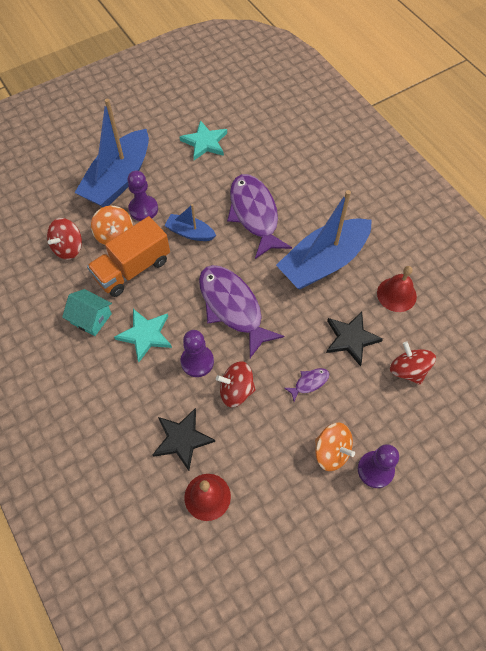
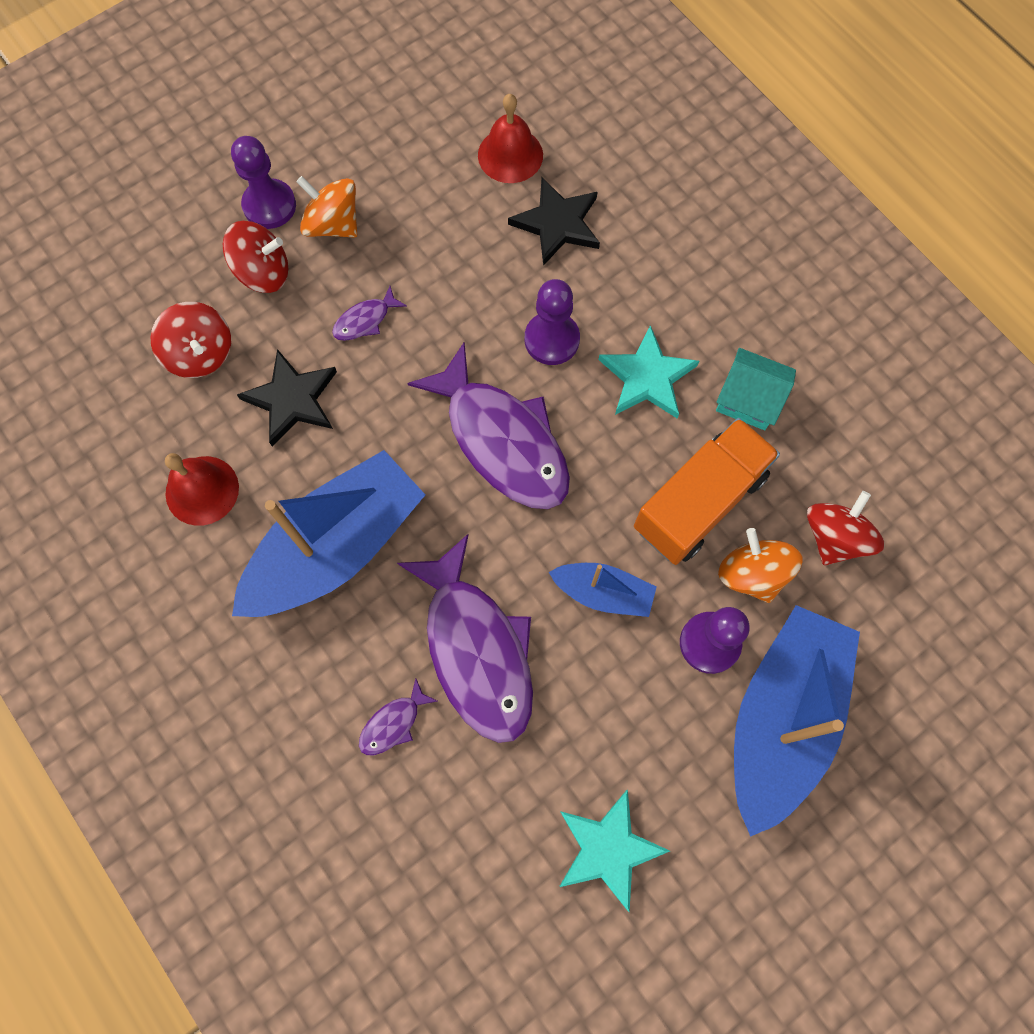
camera: 175 degrees right, 10 degrees up
red spinning top [216,361,256,407] -> red spinning top moved to [223,221,288,293]
none -> purple fish [359,679,437,755]

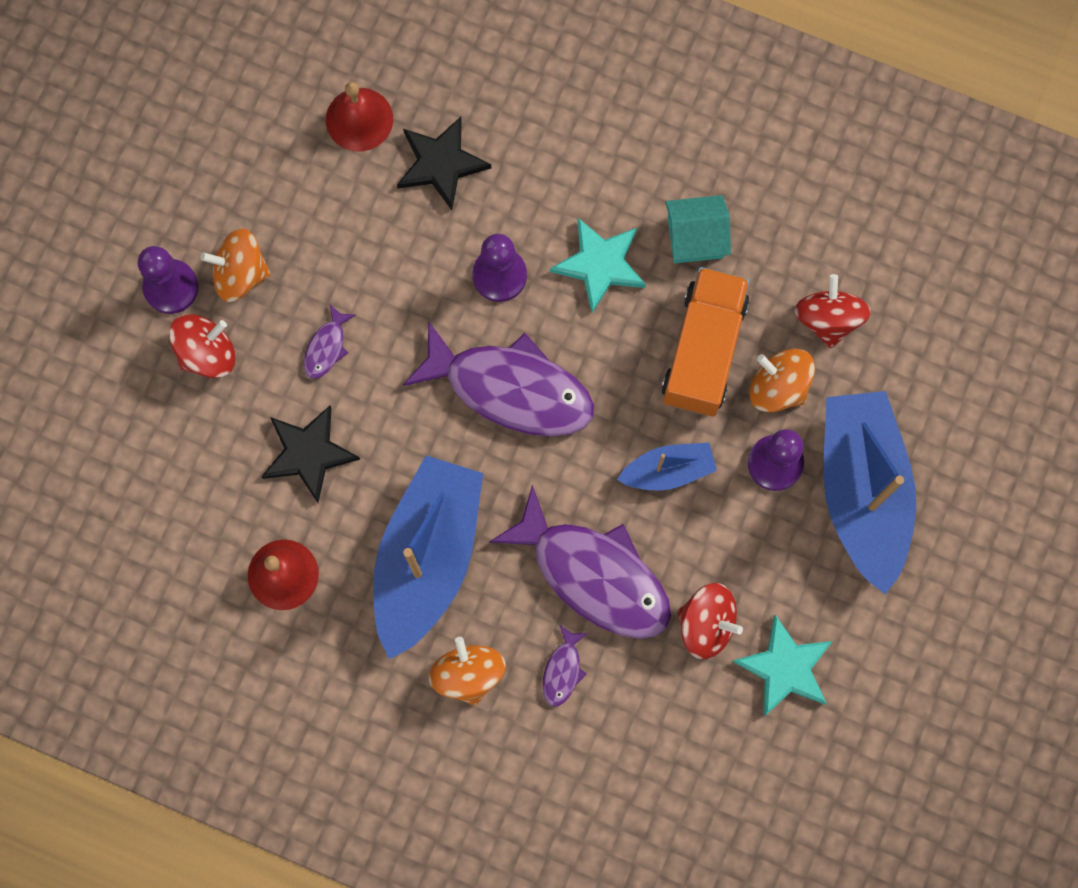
camera: 30 degrees left, 5 degrees up
red spinning top [151,302,231,378] -> red spinning top moved to [677,583,743,659]
none -> orange spinning top [429,637,506,705]

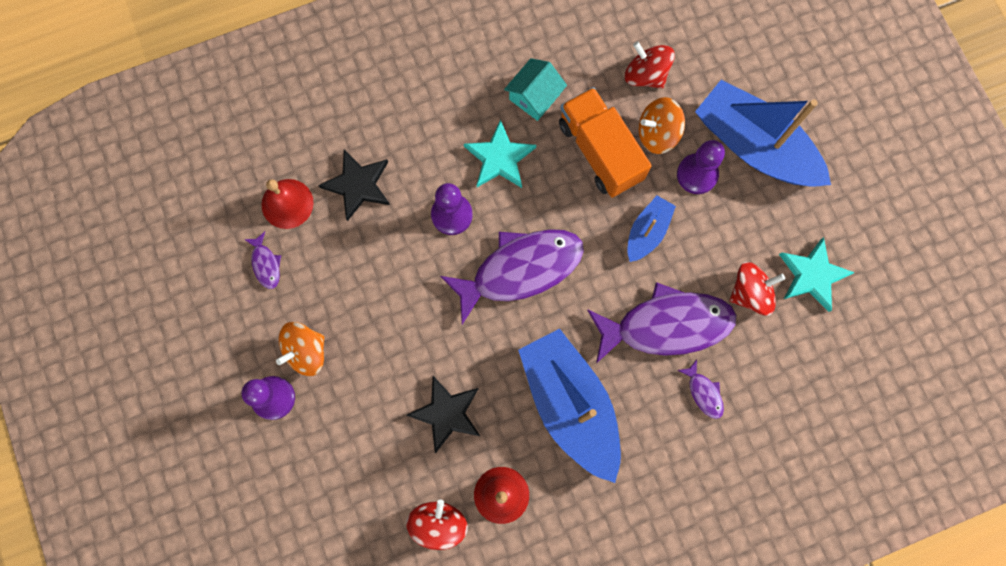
camera: 45 degrees left, 0 degrees up
red spinning top [169,314,236,378] -> red spinning top moved to [406,500,468,550]
purple fish [304,304,356,379] -> purple fish moved to [244,232,281,289]
orange spinning top [429,637,506,705] -> none

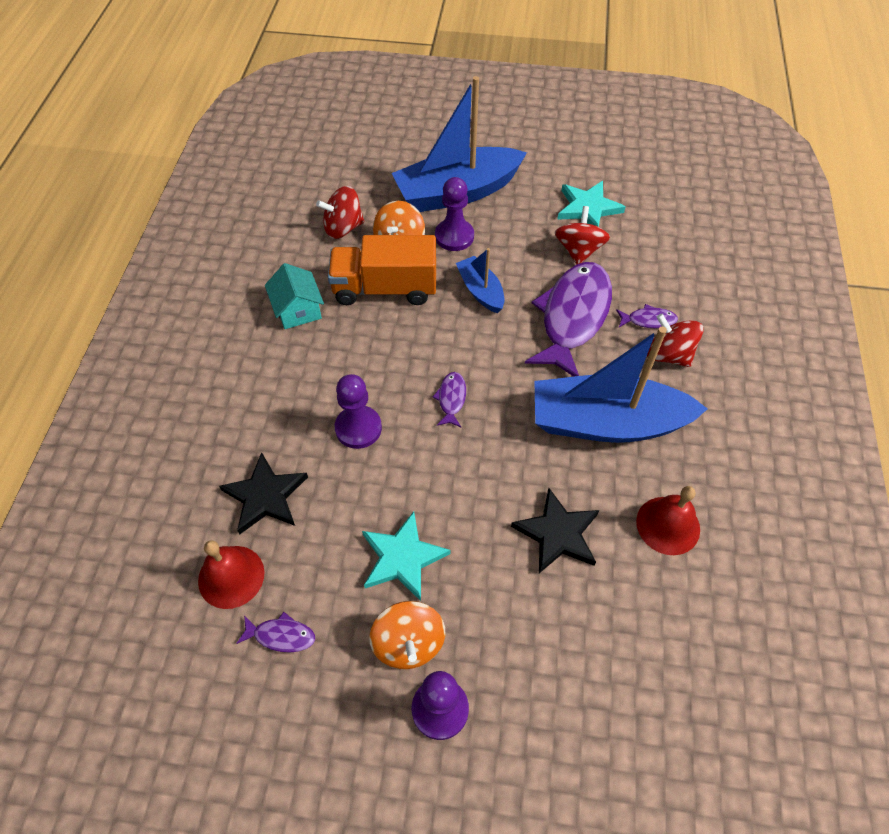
camera: 60 degrees left, 20 degrees down
red spinning top [406,500,468,550] -> red spinning top moved to [647,314,704,367]
purple fish [440,229,584,325] -> purple fish [433,372,466,427], size x0.41
turquoise star [464,119,536,188] -> turquoise star moved to [362,511,451,601]

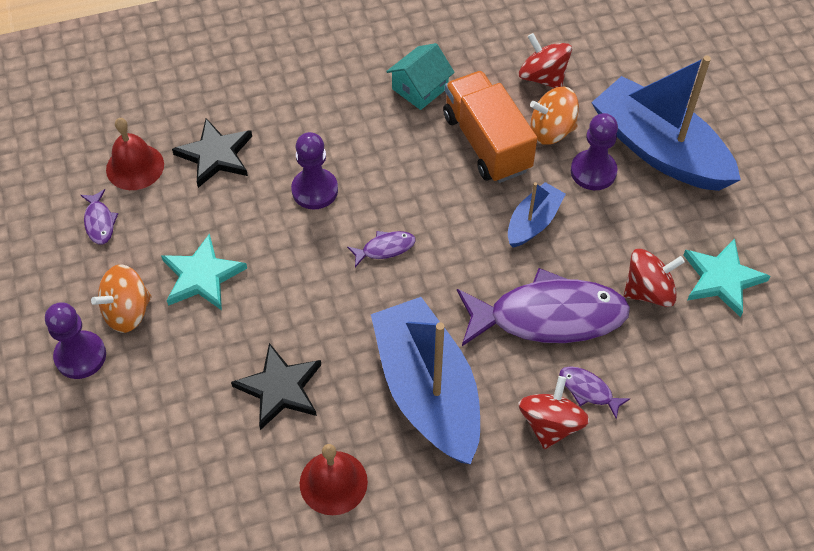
camera: 65 degrees right, 0 degrees up
purple fish [616,304,678,328] -> purple fish turned 150 degrees clockwise [559,366,630,419]

